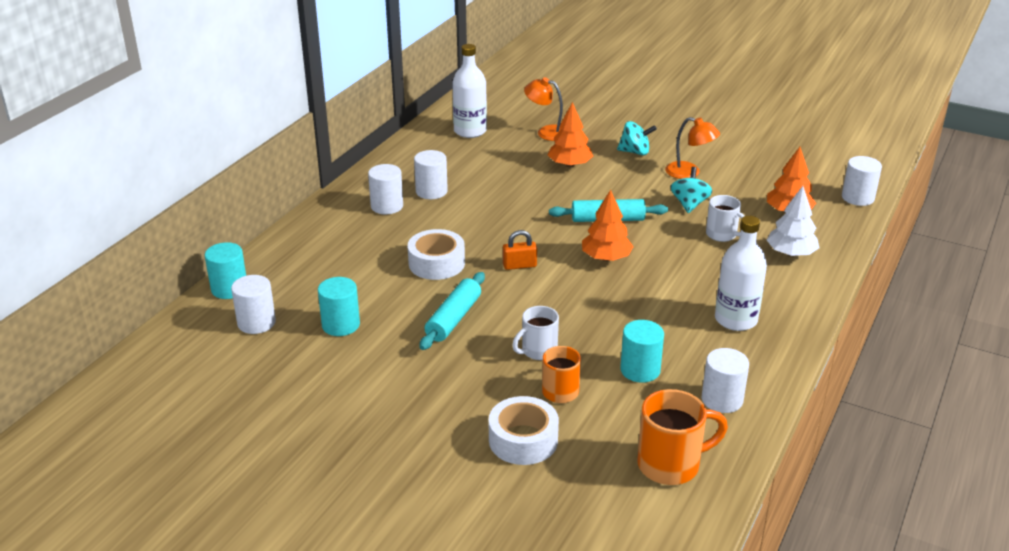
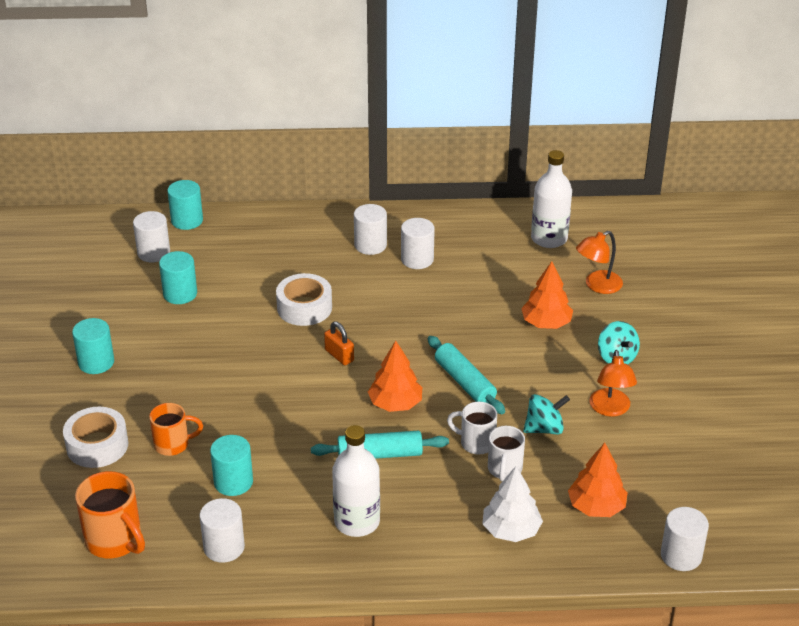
camera: 60 degrees right, 5 degrees up
turquoise rolling pin [420,272,485,350] -> turquoise rolling pin moved to [311,431,449,459]
white mug [512,306,559,360] -> white mug moved to [447,402,497,454]
orange lamp [524,77,563,141] -> orange lamp turned 120 degrees counterclockwise [576,231,623,294]
none -> turquoise cylinder [72,318,114,374]

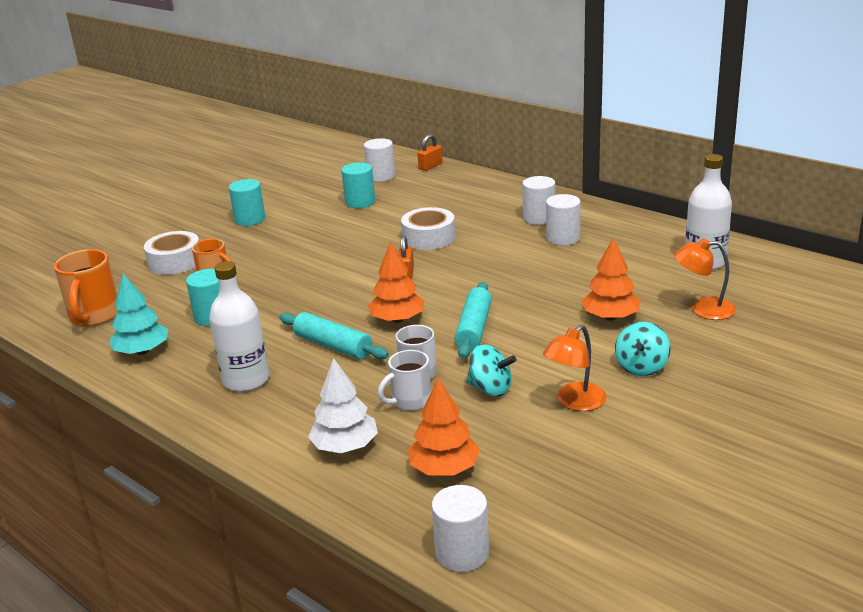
camera: 45 degrees right, 10 degrees down
turquoise cylinder [167,180,203,230] -> orange padlock [417,134,443,171]
white cylinder [200,498,245,563] -> turquoise tree [109,273,169,355]

